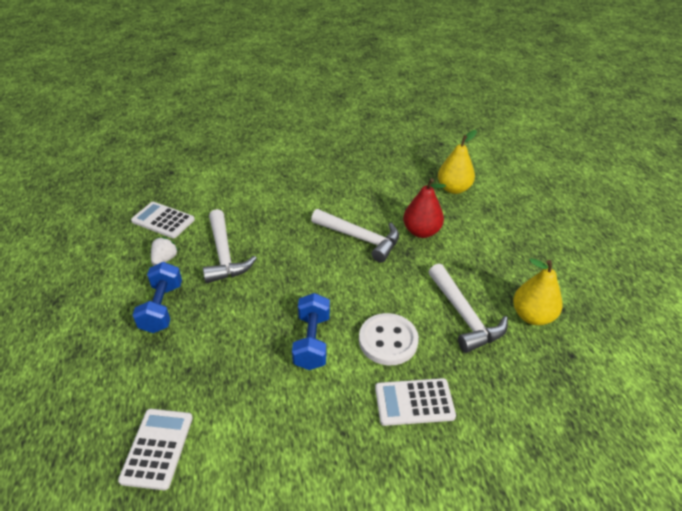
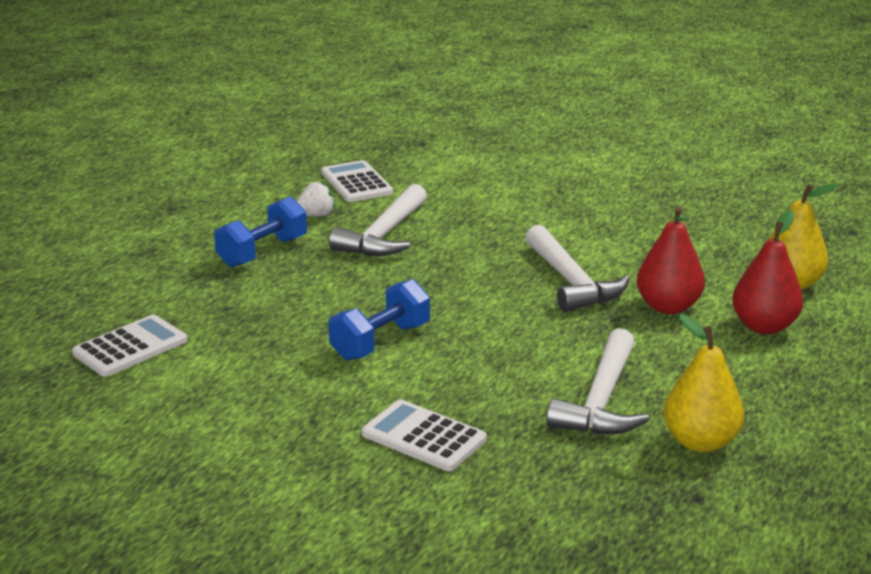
camera: 40 degrees right, 15 degrees down
white button [359,313,419,365] -> none
none -> red pear [732,210,803,334]

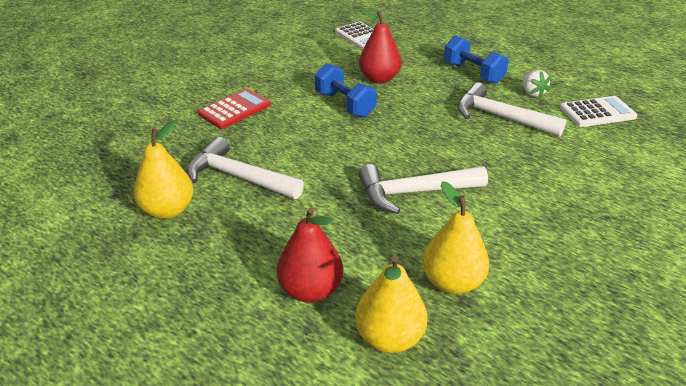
camera: 100 degrees right, 10 degrees up
white calculator [362,400,487,471] -> red calculator [198,89,271,129]
red pear [637,206,705,314] -> red pear moved to [359,10,401,84]
none -> yellow pear [422,181,489,294]

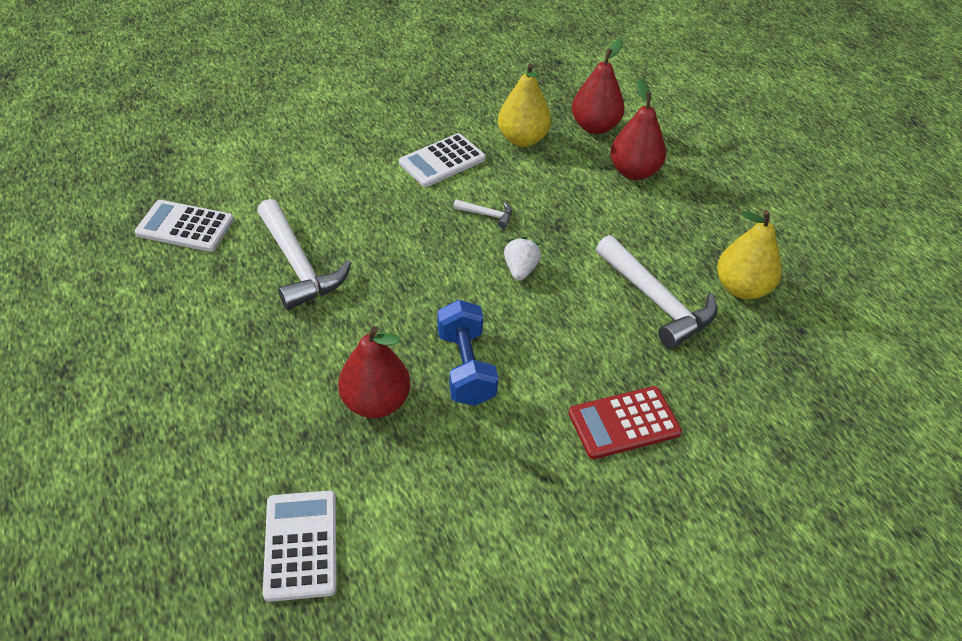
camera: 155 degrees left, 10 degrees up
yellow pear [355,255,428,353] -> red pear [572,39,625,134]
white hammer [359,164,488,214] -> white hammer [453,199,512,228], size x0.45
blue dumbbell [444,35,509,84] -> none
white strawberry [522,70,551,98] -> white strawberry moved to [504,237,541,281]
none -> white calculator [399,133,486,187]

